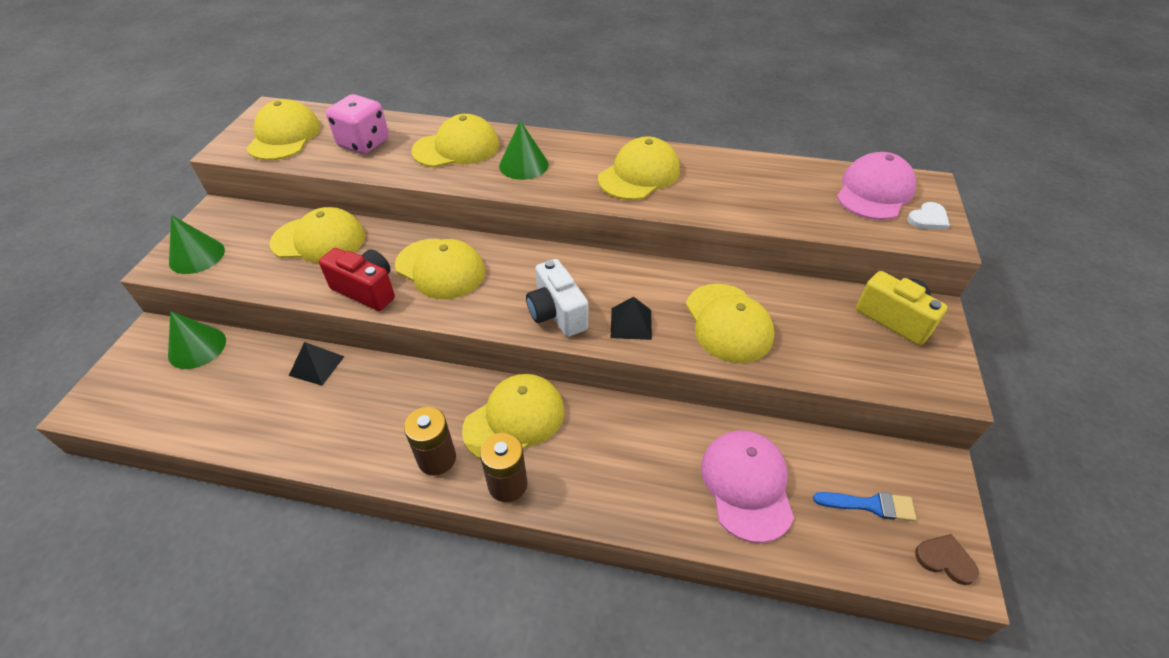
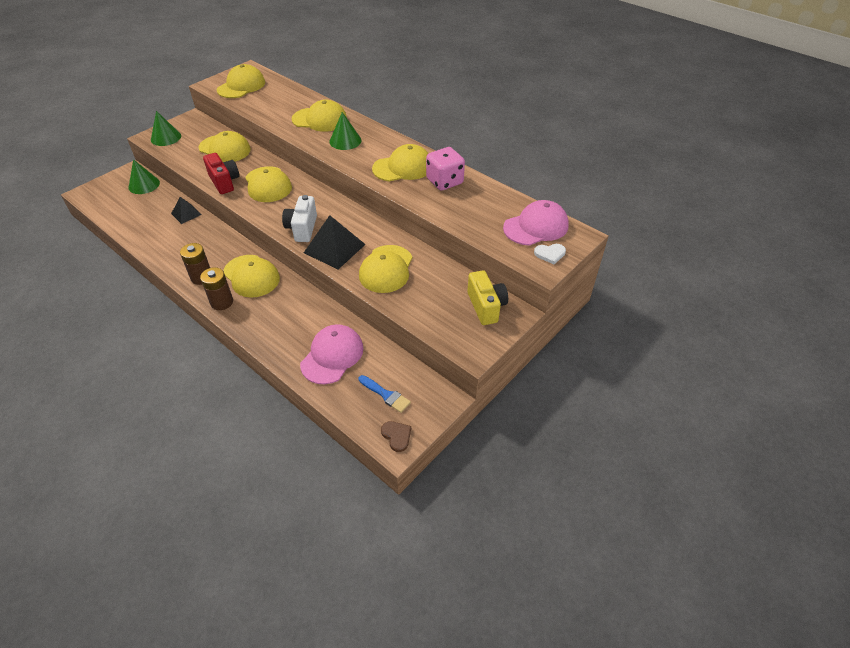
camera: 30 degrees right, 0 degrees up
pink dice [326,94,389,154] -> pink dice moved to [426,147,465,190]
yellow cap [462,374,565,459] -> yellow cap turned 60 degrees clockwise [223,255,280,298]
black pyramid [611,297,652,340] -> black pyramid [304,215,366,269], size x1.74

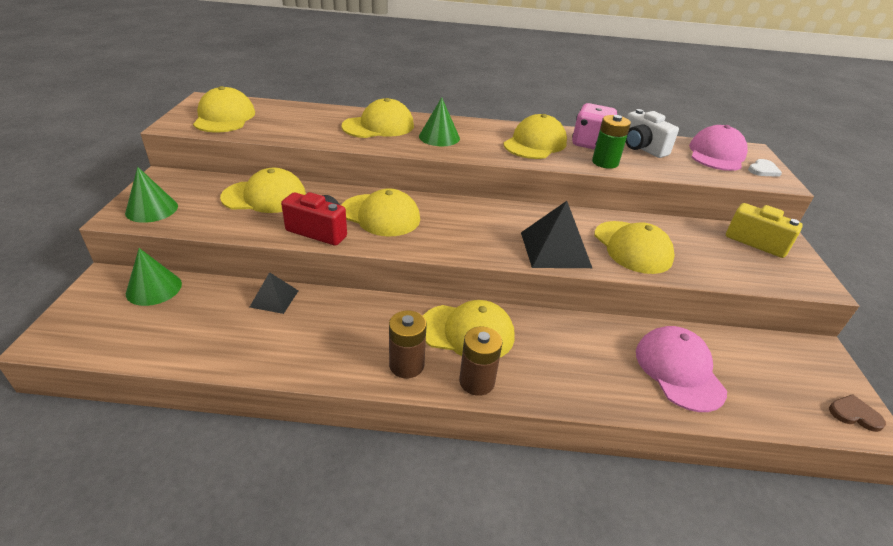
camera: 40 degrees left, 10 degrees down
white camera [282,195,317,242] -> white camera moved to [626,109,679,158]
blue brush [359,375,411,413] -> none
none -> green battery [592,115,631,169]

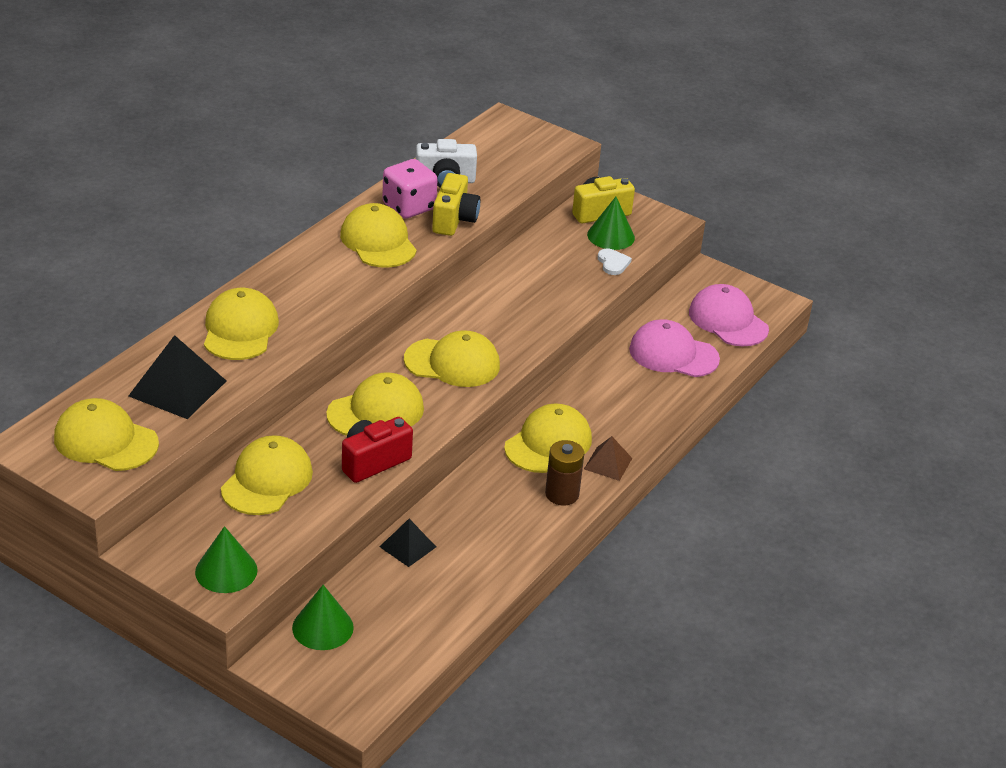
camera: 60 degrees left, 0 degrees up
green cone [419,97,460,146] -> green cone moved to [587,197,635,250]
brown battery [459,327,503,396] -> brown pyramid [584,436,632,481]
black pyramid [521,201,592,268] -> black pyramid moved to [129,335,226,419]
green battery [592,115,631,169] -> yellow camera [432,173,480,236]
yellow cap [594,221,675,274] -> yellow cap moved to [404,330,500,387]
pink cap [689,125,748,171] -> pink cap moved to [689,284,769,346]
white heart [748,159,782,177] -> white heart moved to [598,249,632,275]
brown heart [829,394,886,432] -> none

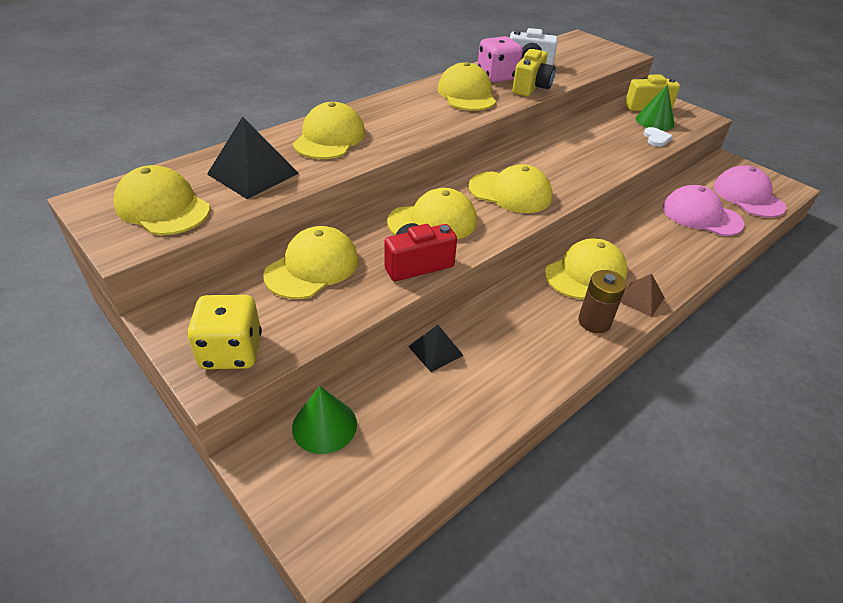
camera: 15 degrees right, 5 degrees up
green cone [195,526,258,593] -> yellow dice [187,295,262,369]

